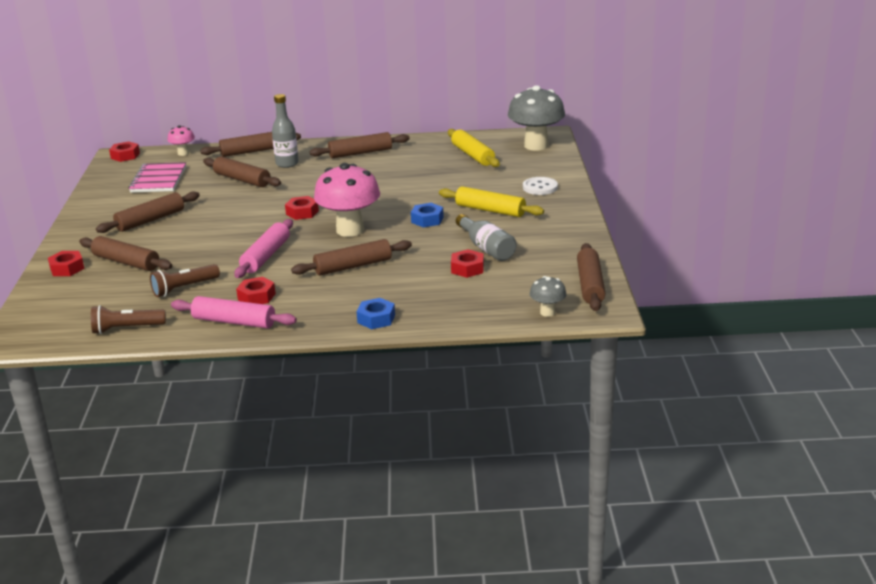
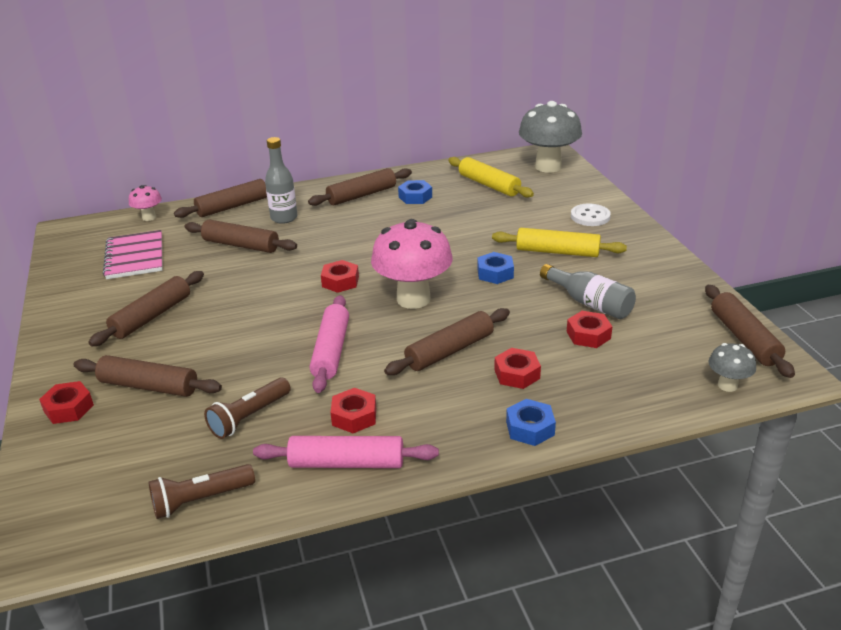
camera: 15 degrees left, 5 degrees up
red nut [109,141,140,162] -> red nut moved to [494,348,541,389]
none -> blue nut [398,180,432,204]

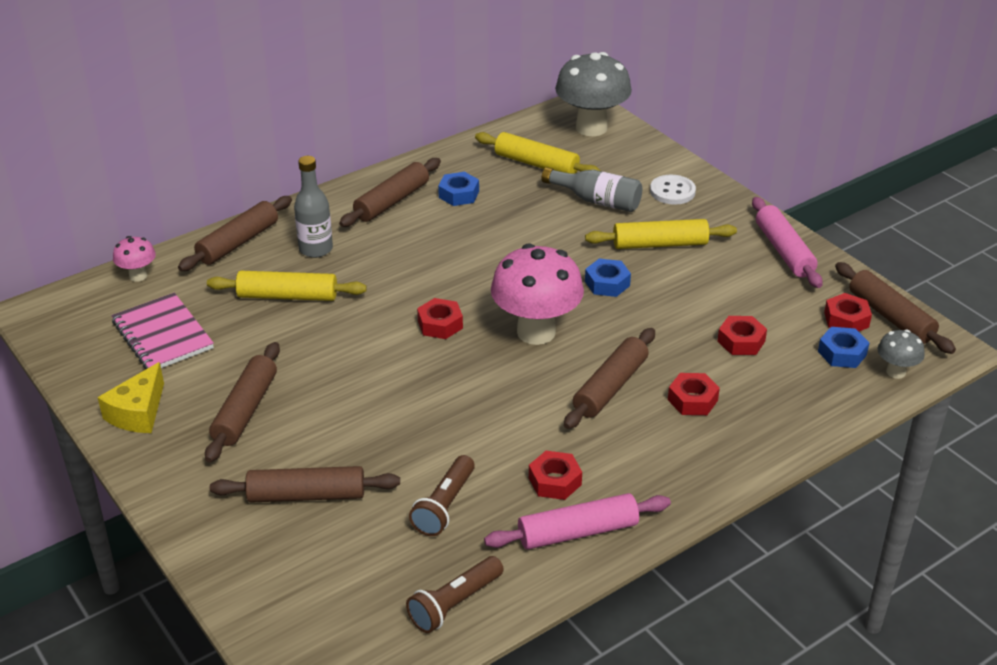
camera: 20 degrees left, 5 degrees up
red nut [39,381,94,424] -> red nut moved to [824,293,872,331]
brown rolling pin [185,220,297,253] -> yellow rolling pin [207,271,367,301]
pink rolling pin [310,295,349,393] -> pink rolling pin moved to [752,197,823,288]
blue nut [506,399,556,446] -> blue nut moved to [818,327,870,368]
grey bottle [540,264,636,319] -> grey bottle moved to [541,167,642,212]
none -> yellow cheese [98,362,164,433]

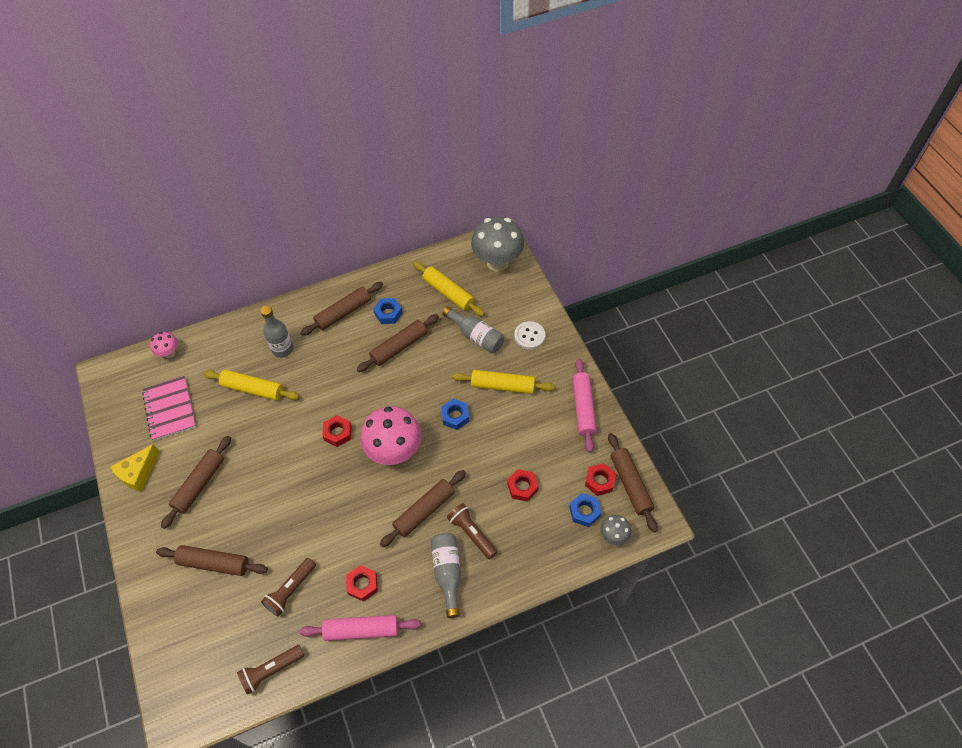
camera: 15 degrees right, 20 degrees up
brown rolling pin [178,196,292,271] -> brown rolling pin moved to [357,314,439,372]
red nut [668,373,720,415] -> brown flashlight [447,503,497,559]
none -> grey bottle [431,533,461,618]

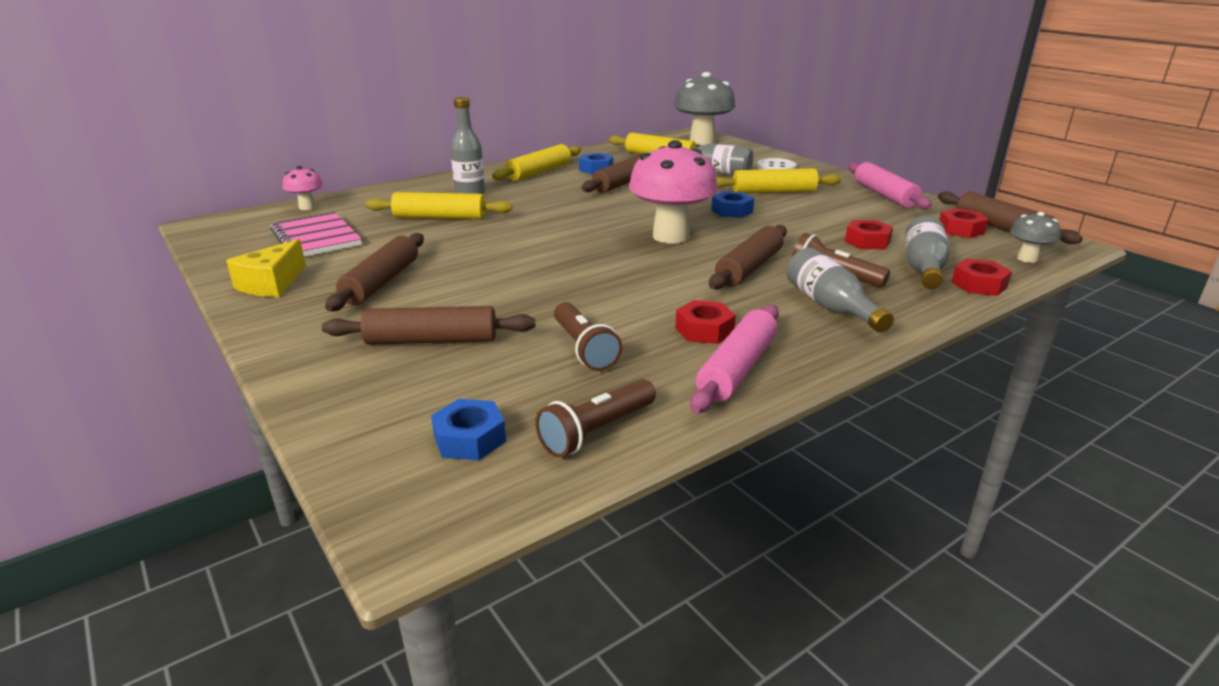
camera: 15 degrees left, 30 degrees down
brown flashlight [261,558,316,617] -> brown flashlight turned 45 degrees counterclockwise [554,302,622,371]
brown rolling pin [300,282,383,336] -> yellow rolling pin [492,144,581,181]
pink rolling pin [300,615,421,641] -> pink rolling pin turned 45 degrees counterclockwise [690,305,779,413]
red nut [322,415,351,447] -> red nut moved to [952,259,1012,296]
blue nut [569,493,601,527] -> blue nut moved to [431,399,506,460]
none -> grey bottle [905,216,950,289]

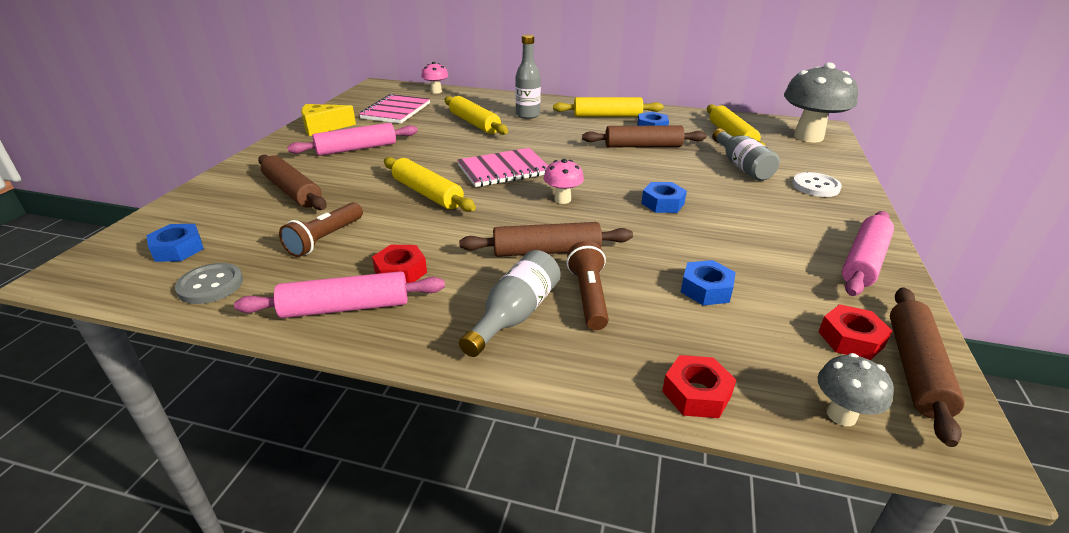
camera: 50 degrees right, 5 degrees up
brown rolling pin [325,233,424,311] -> pink rolling pin [287,123,418,156]
brown flashlight [535,379,656,458] -> grey button [175,263,243,304]
pink mushroom [629,140,718,244] -> pink mushroom [544,159,584,204], size x0.48
yellow rolling pin [716,168,841,193] -> yellow rolling pin moved to [384,157,476,212]
red nut [845,220,893,249] -> blue nut [681,260,736,306]
grey bottle [905,216,950,289] -> none
none -> pink notebook [457,148,549,187]

